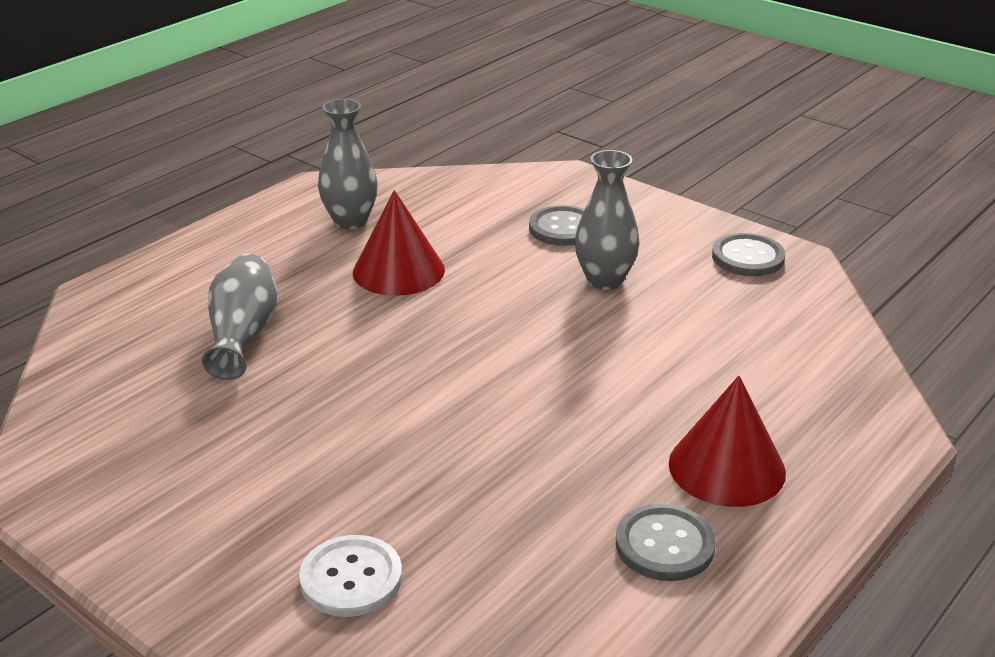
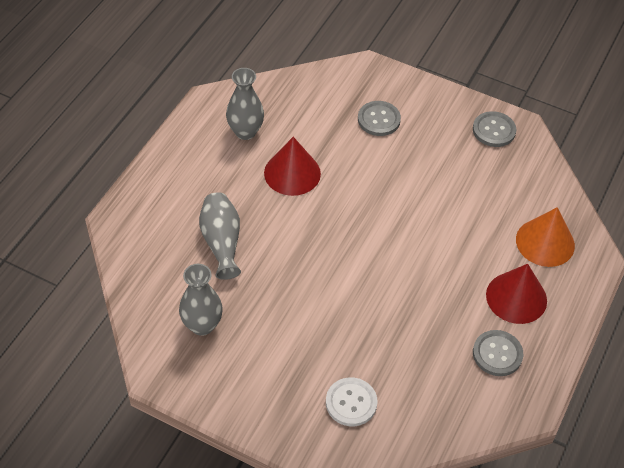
camera: 15 degrees left, 20 degrees up
grey vase [575,150,640,290] -> grey vase moved to [179,264,223,336]
none -> orange cone [516,207,575,267]

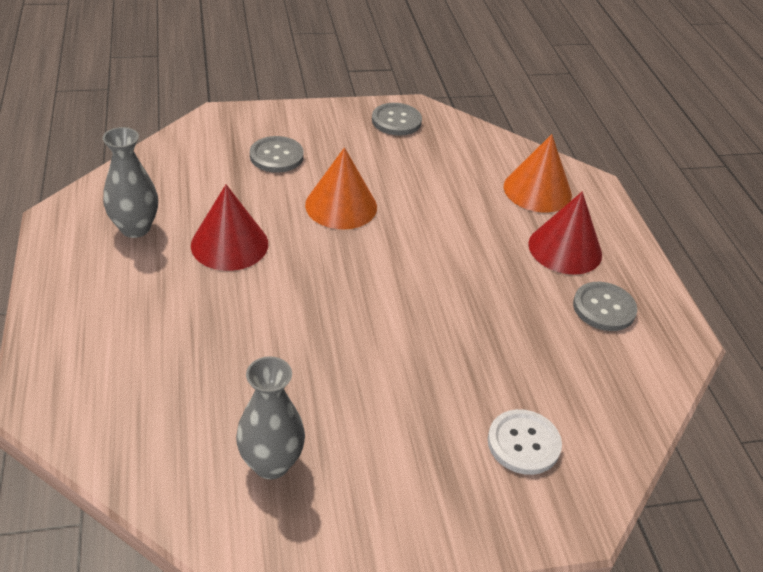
camera: 40 degrees left, 10 degrees down
grey vase [199,192,241,280] -> none
none -> orange cone [305,147,377,230]

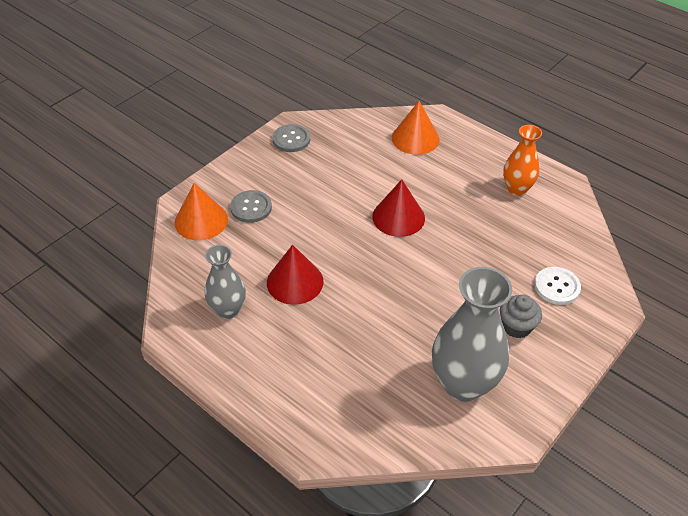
camera: 35 degrees left, 5 degrees up
grey vase [236,356,305,479] -> grey vase [432,267,512,402], size x1.71
orange cone [305,147,377,230] -> orange cone moved to [175,183,228,240]
red cone [528,192,602,275] -> red cone moved to [372,179,425,237]
grey button [573,282,637,331] -> orange vase [503,125,542,196]
none -> grey cupcake [500,295,542,338]

